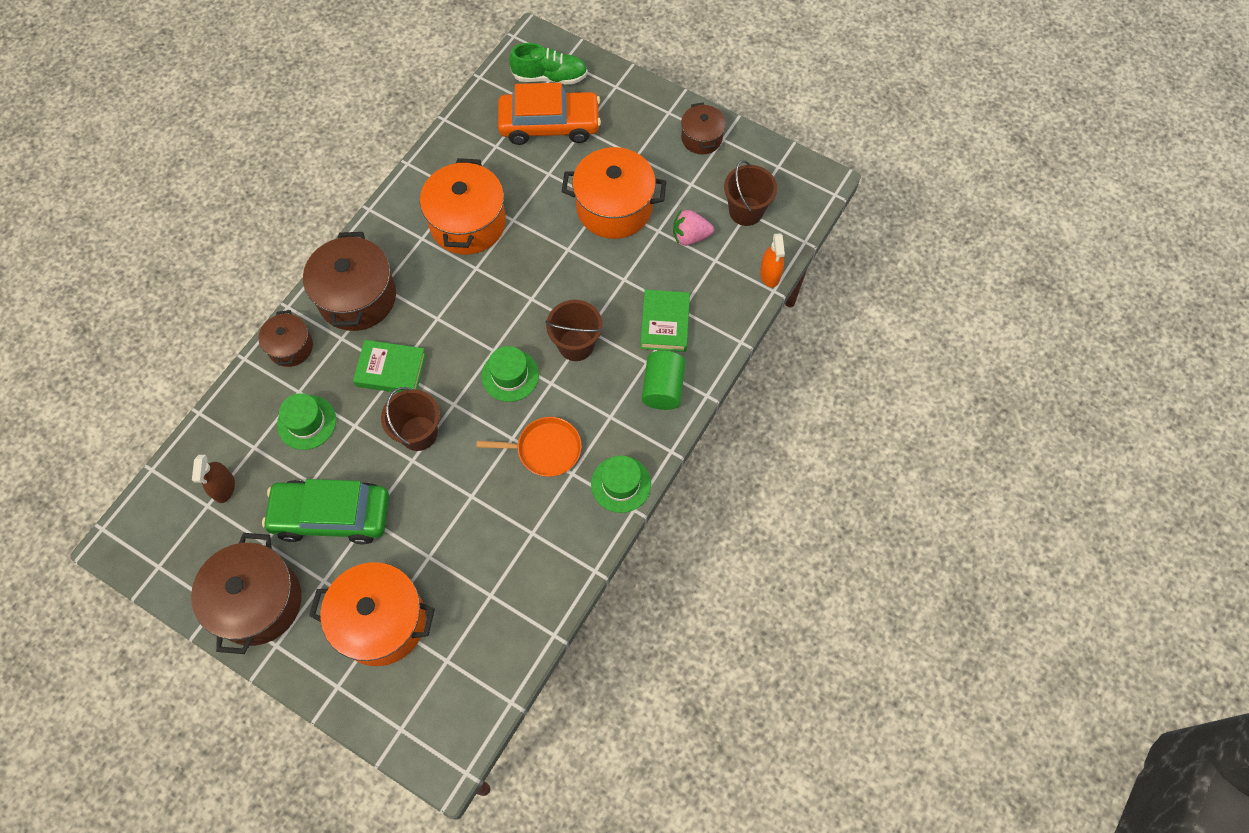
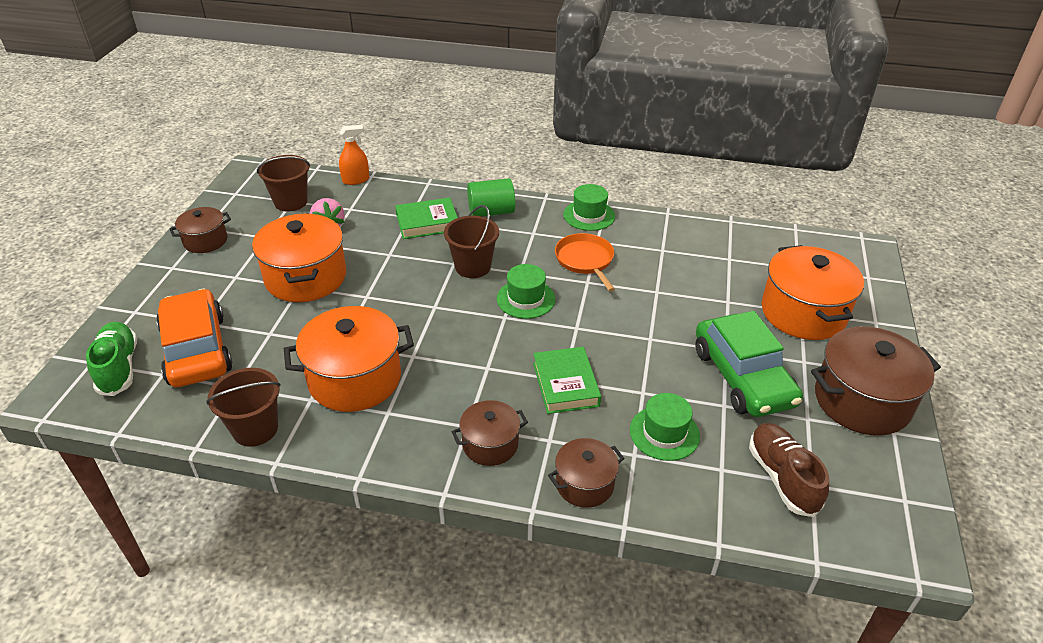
camera: 110 degrees left, 25 degrees down
brown spray bottle [192,455,235,503] -> brown shoe [749,423,829,517]
brown pot [303,232,396,331] -> brown pot [452,400,528,466], size x0.56
brown bucket [381,387,440,451] -> brown bucket moved to [206,368,280,447]

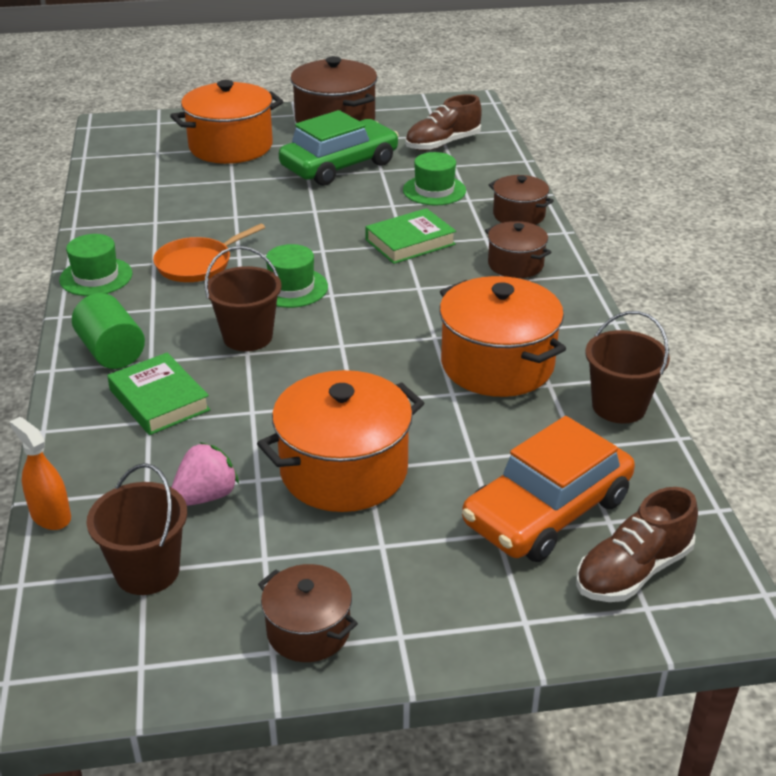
camera: 110 degrees left, 5 degrees down
green shoe [86,322,137,396] -> brown shoe [576,487,698,602]

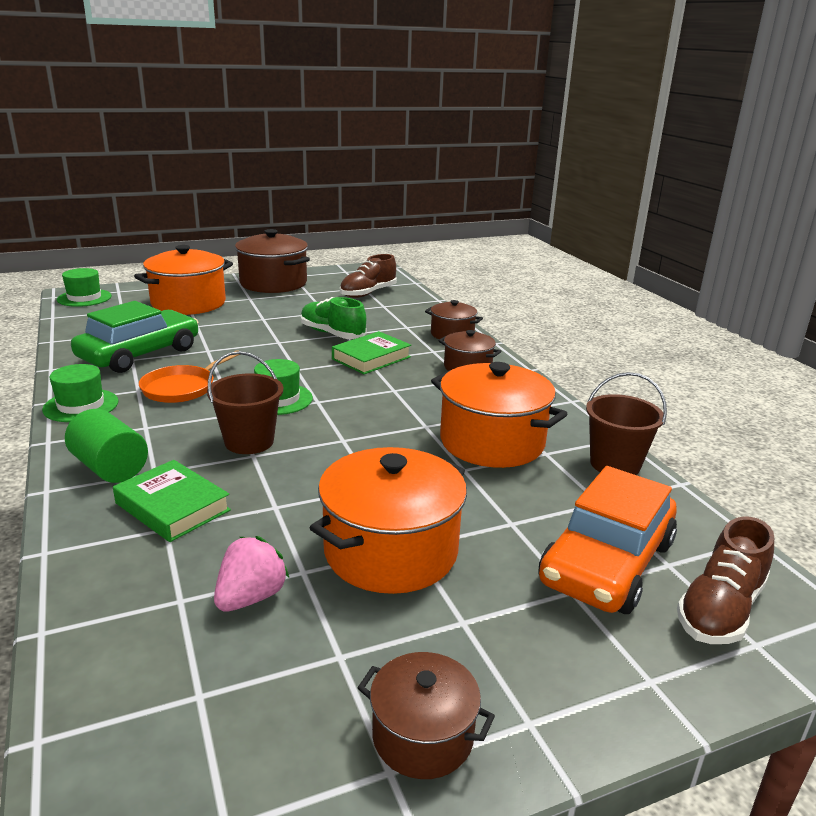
camera: 15 degrees left, 10 degrees down
orange spray bottle [10,417,71,530] -> none
brown bucket [86,463,187,595] -> none
green car [279,110,399,186] -> green car moved to [71,301,199,373]
green hat [403,152,466,205] -> green hat moved to [57,268,112,307]
none -> green shoe [300,297,367,339]

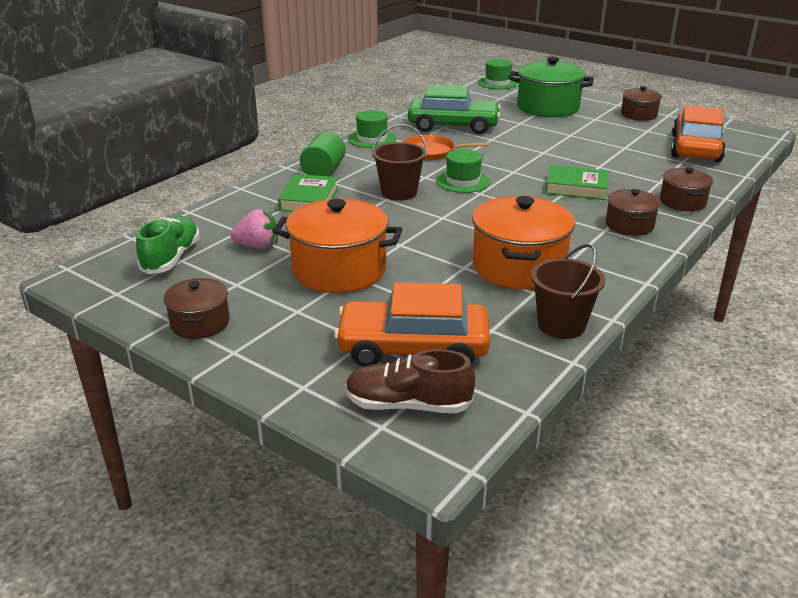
camera: 60 degrees right, 5 degrees up
orange pot [134,245,233,315] -> green pot [509,57,594,117]
brown pot [235,229,310,293] -> brown pot [621,86,662,121], size x0.56
green shoe [300,297,367,339] -> green shoe moved to [136,216,200,274]
brown shoe [340,254,397,298] -> orange car [671,105,726,162]

